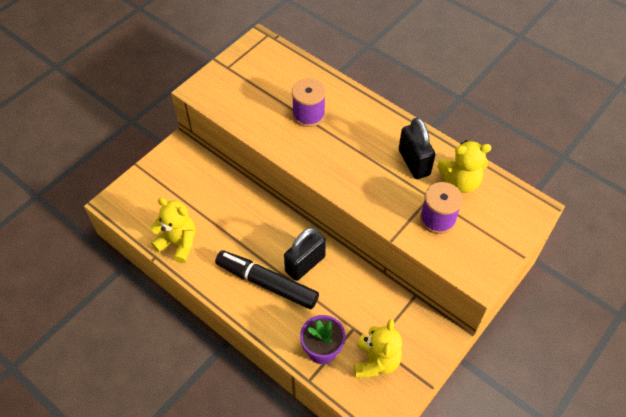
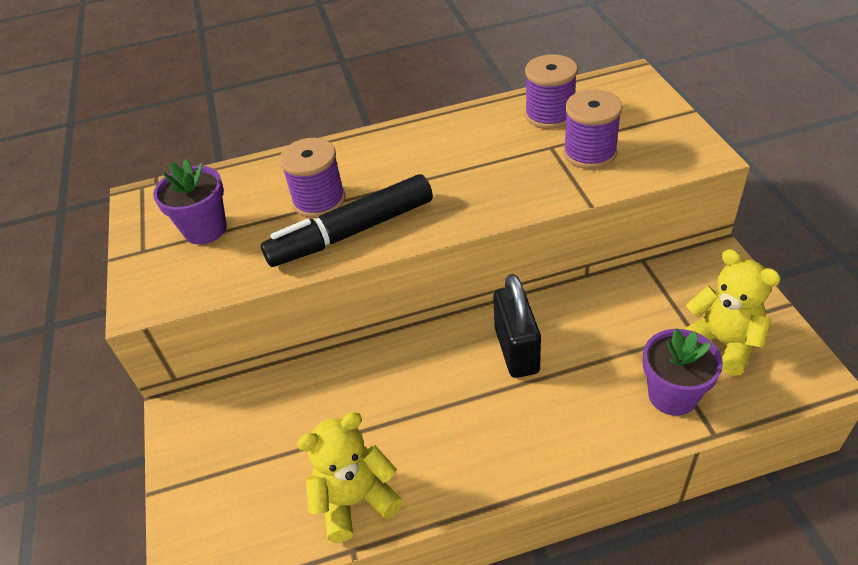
camera: 50 degrees left, 10 degrees down
black marker [215,250,319,309] -> black marker moved to [261,174,433,267]
black padlock [399,118,435,179] -> none
yellow teddy bear [437,140,491,193] -> purple spool [525,54,578,129]
none -> purple flower pot [153,159,227,244]

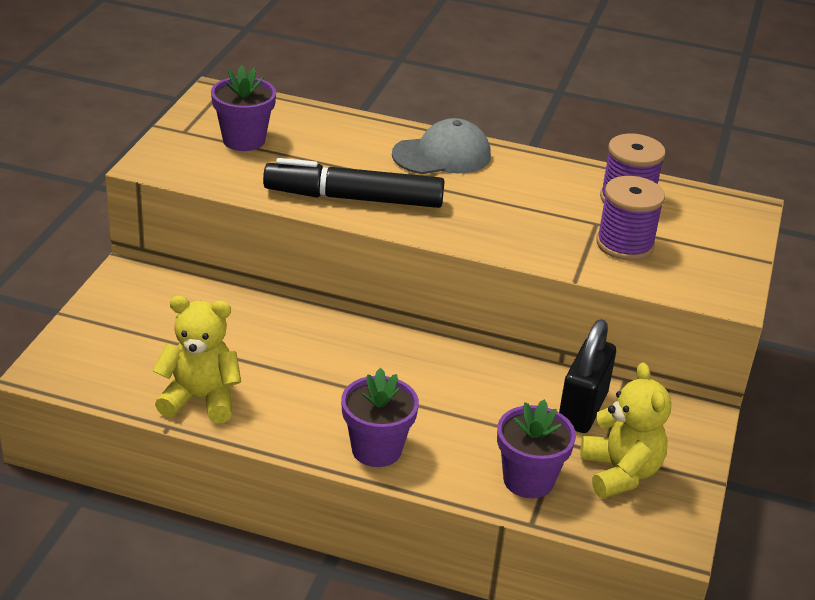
camera: 25 degrees right, 10 degrees down
purple spool [279,138,346,218] -> none
black padlock [493,274,541,378] -> black padlock moved to [559,319,616,433]
none -> purple flower pot [341,368,419,467]
none -> grey cap [392,118,491,174]

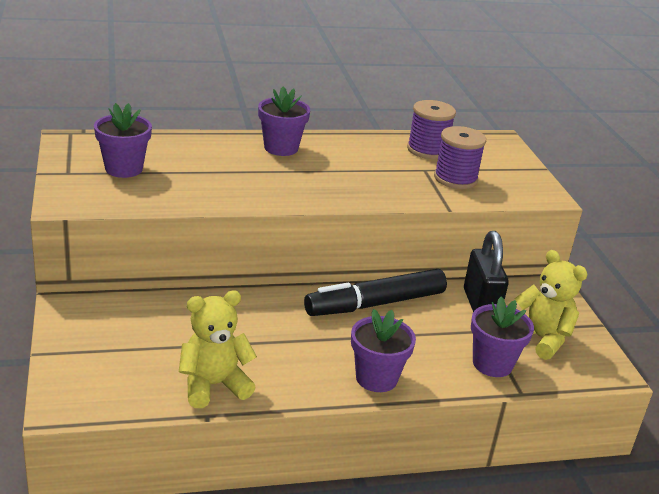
camera: 30 degrees left, 5 degrees down
black marker [263,158,445,208] -> black marker moved to [304,269,447,316]
grey cap [392,118,491,174] -> purple flower pot [258,86,310,156]

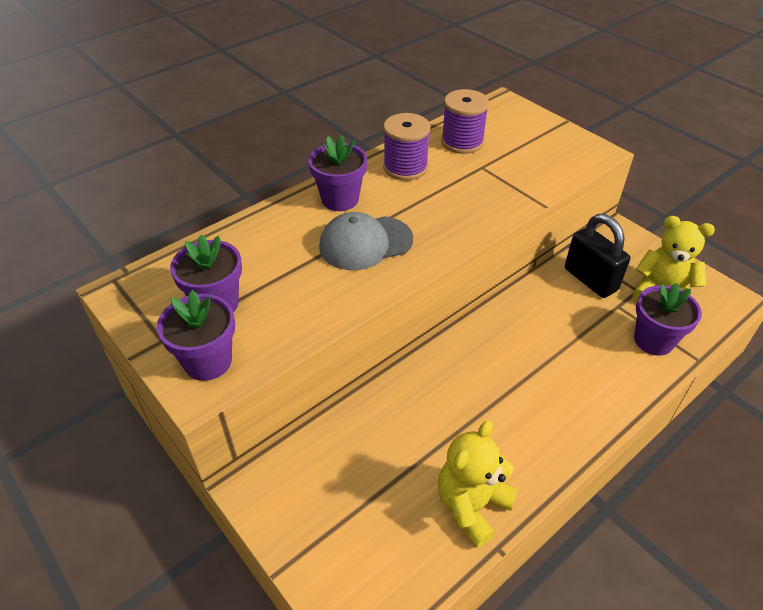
camera: 25 degrees left, 15 degrees up
black marker [304,269,447,316] -> none
purple flower pot [351,309,416,392] -> purple flower pot moved to [157,290,235,381]
purple spool [434,126,486,189] -> purple spool moved to [383,113,431,180]
none -> grey cap [319,212,413,270]

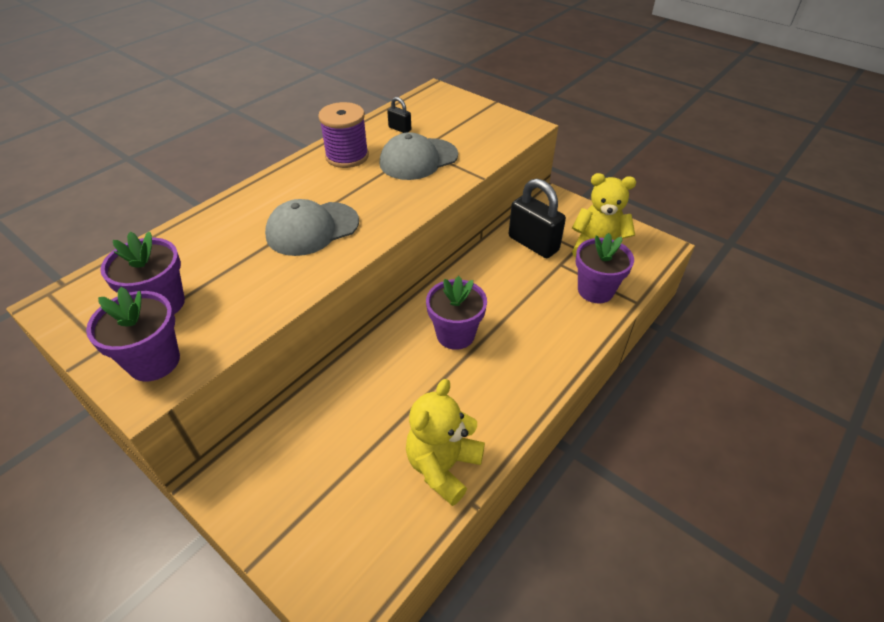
camera: 10 degrees left, 0 degrees up
purple flower pot [309,135,367,211] -> purple flower pot moved to [426,276,487,350]
purple spool [441,89,489,154] -> black padlock [387,97,411,133]
none -> grey cap [380,132,458,180]

